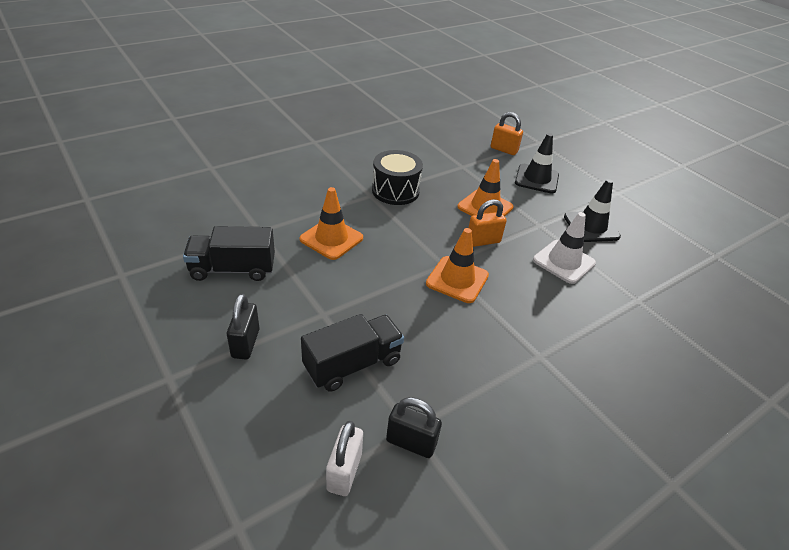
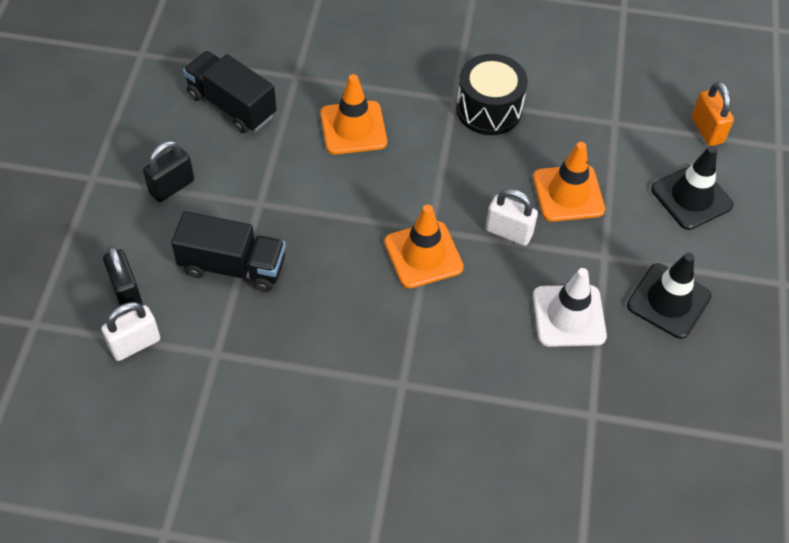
camera: 45 degrees right, 15 degrees up
black padlock [386,397,442,458] -> black padlock moved to [103,246,143,313]
orange padlock [468,200,507,247] -> white padlock [486,189,538,246]

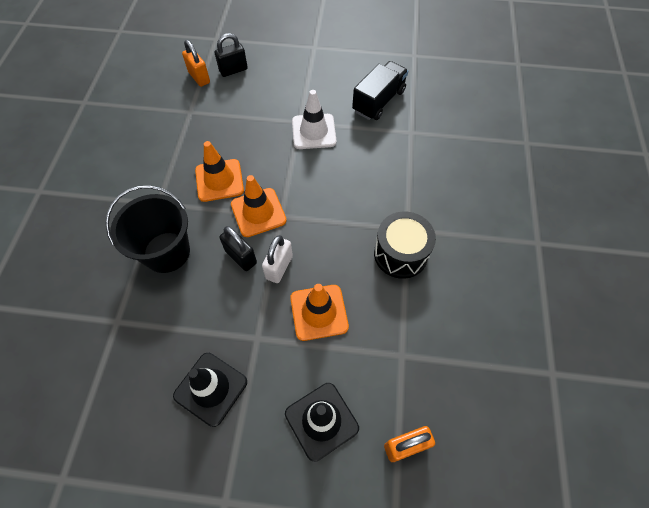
camera: 90 degrees right, 5 degrees up
white padlock [101,302,160,361] -> orange padlock [182,40,210,87]
black padlock [143,141,194,202] -> black padlock moved to [219,226,257,271]
black truck [171,211,286,292] -> none
orange traffic cone [320,74,387,154] -> orange traffic cone moved to [195,141,244,202]
white traffic cone [533,268,607,347] -> white traffic cone moved to [292,90,336,149]
none -> black bucket [105,185,190,273]

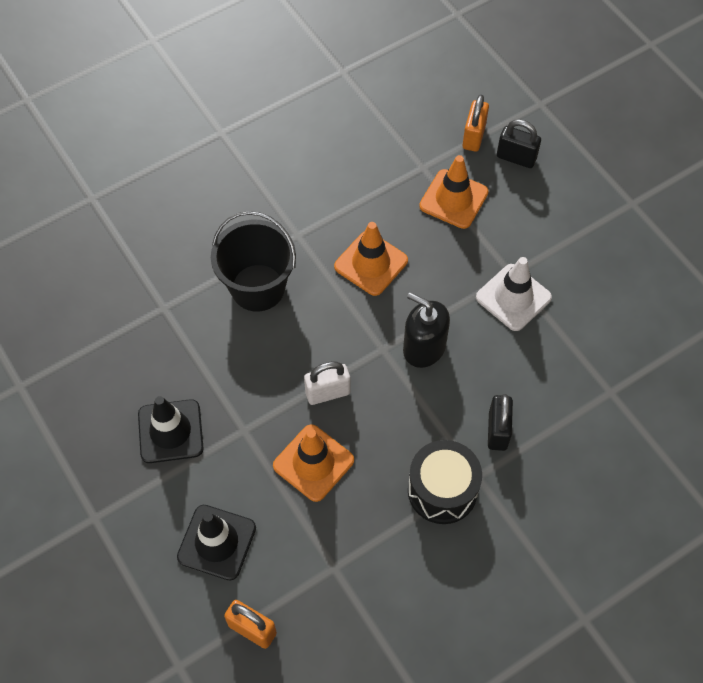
camera: 50 degrees right, 0 degrees up
black padlock [219,226,257,271] -> black padlock moved to [488,394,513,451]
orange traffic cone [231,175,287,237] -> orange traffic cone moved to [419,155,489,229]
black truck [352,61,408,120] -> none
none -> black soap dispenser [403,292,450,368]

